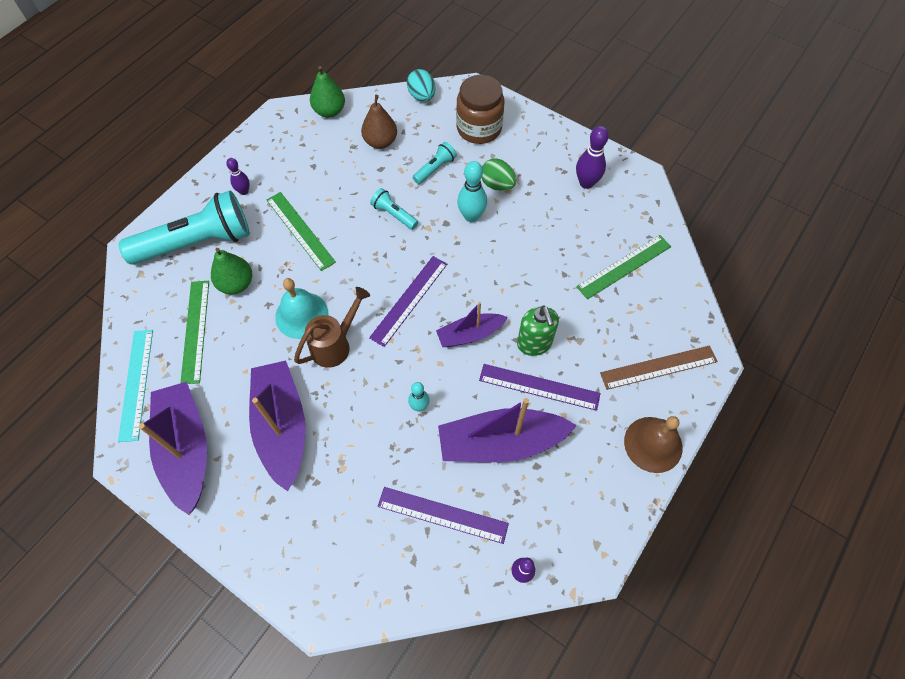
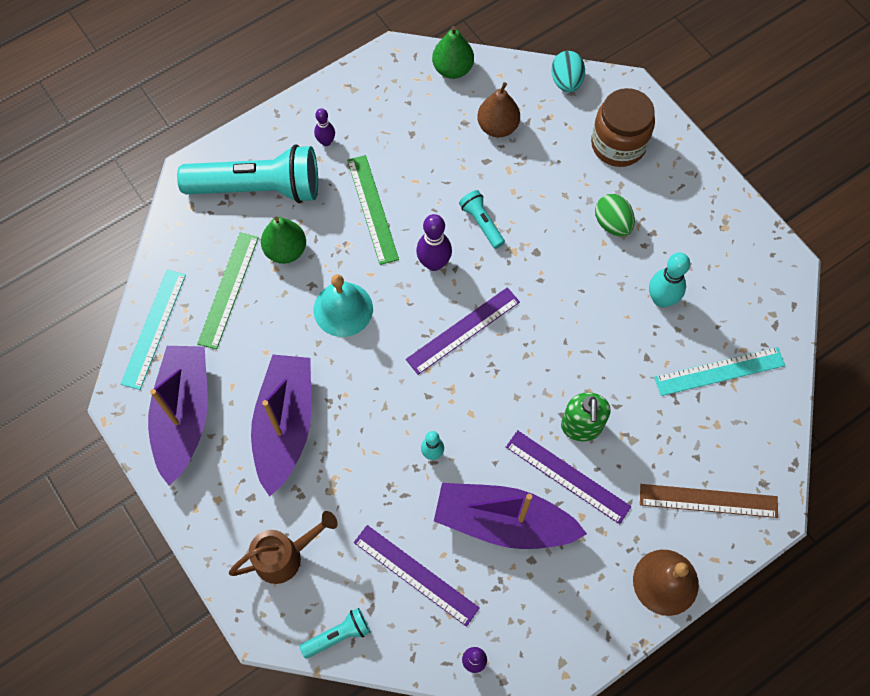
camera: 20 degrees right, 5 degrees up
brown watering can [294,287,370,368] -> brown watering can moved to [229,511,338,584]
turquoise flashlight [413,142,457,184] -> turquoise flashlight moved to [299,608,370,659]
purple boat [436,302,508,347] -> none
turquoise bowling pin [457,161,487,222] -> turquoise bowling pin moved to [649,253,690,307]
purple bowling pin [576,126,609,189] -> purple bowling pin moved to [416,214,452,271]
green ruler [576,235,671,300] -> turquoise ruler [654,347,785,396]

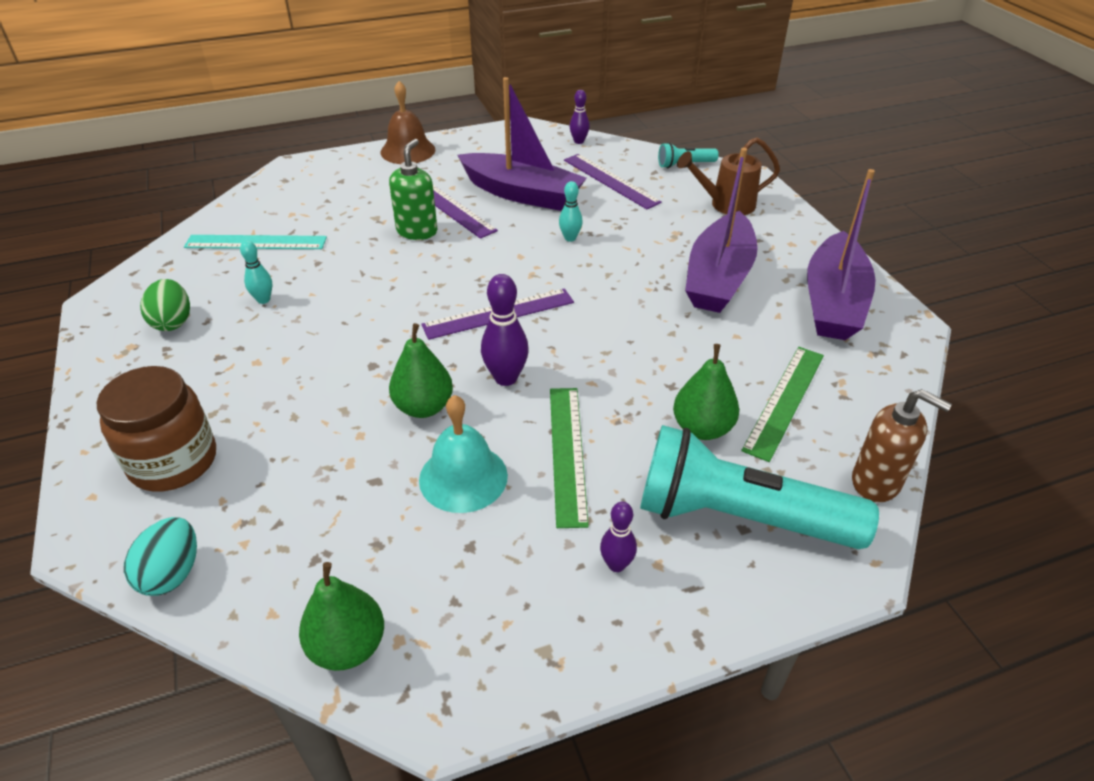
camera: 165 degrees left, 25 degrees down
turquoise ruler [121,270,186,390] -> none
turquoise bell [313,274,373,337] -> turquoise bell moved to [419,395,508,513]
turquoise flashlight [459,190,505,249] -> green pear [389,323,453,418]
brown pear [477,82,520,137] -> none
green egg [595,194,635,237] -> green egg moved to [140,279,190,331]
brown ruler [640,484,778,518] -> none
turquoise bowling pin [649,253,690,307] -> turquoise bowling pin [240,240,272,304], size x0.62
none -> brown soap dispenser [852,389,952,502]

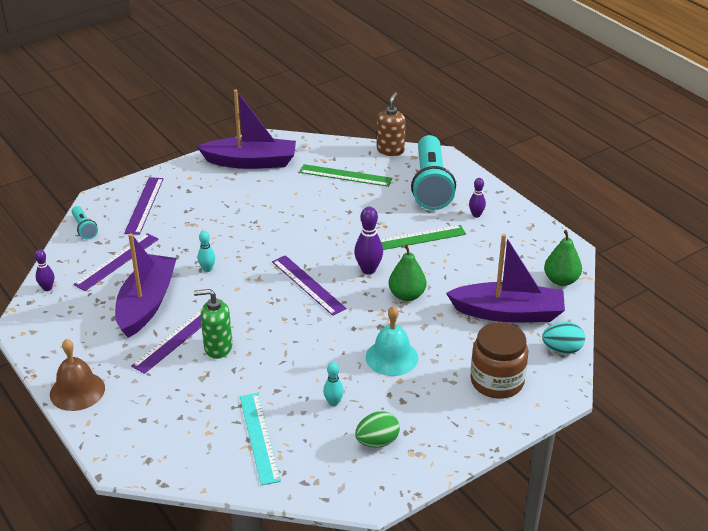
camera: 105 degrees left, 5 degrees down
turquoise bell [419,395,508,513] -> turquoise bell moved to [366,305,418,376]
green pear [673,344,739,440] -> none
brown watering can [677,137,780,215] -> purple ruler [124,177,164,235]
purple boat [685,148,758,313] -> purple boat moved to [446,234,565,322]

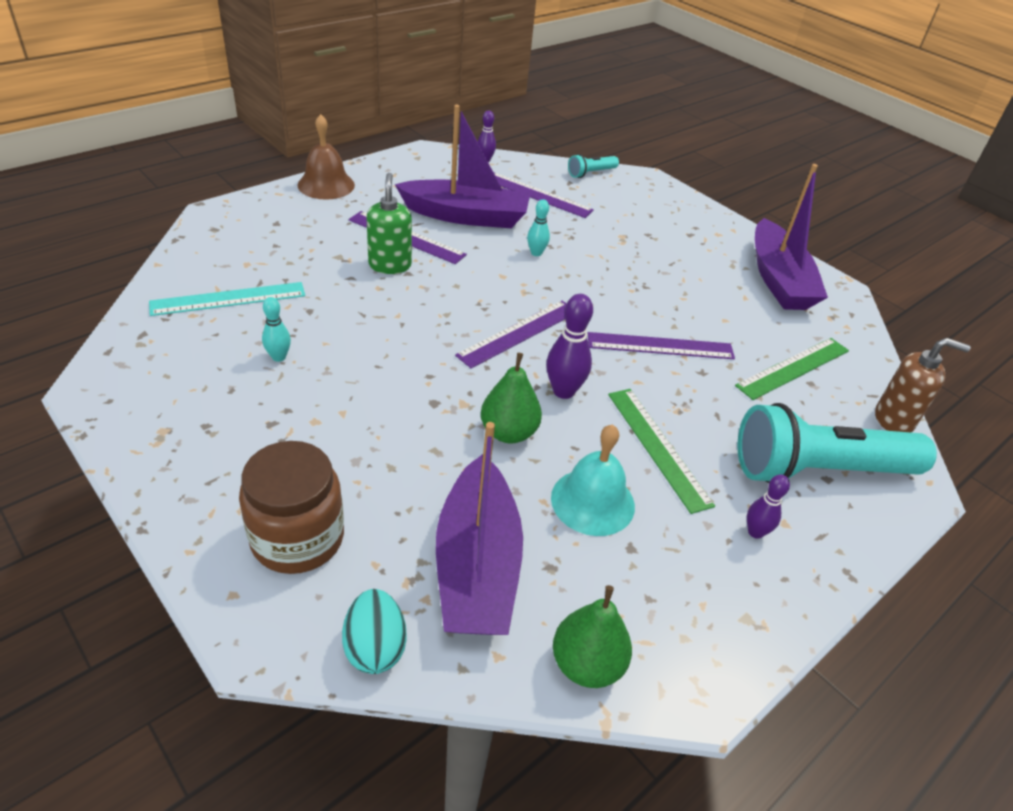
camera: 80 degrees right, 5 degrees up
purple ruler [124,177,164,235] -> purple ruler moved to [588,332,735,359]
green ruler [299,164,392,187] -> green ruler turned 45 degrees clockwise [735,338,849,400]
green egg [355,411,400,448] -> none
turquoise bell [366,305,418,376] -> turquoise bell moved to [551,424,635,536]

